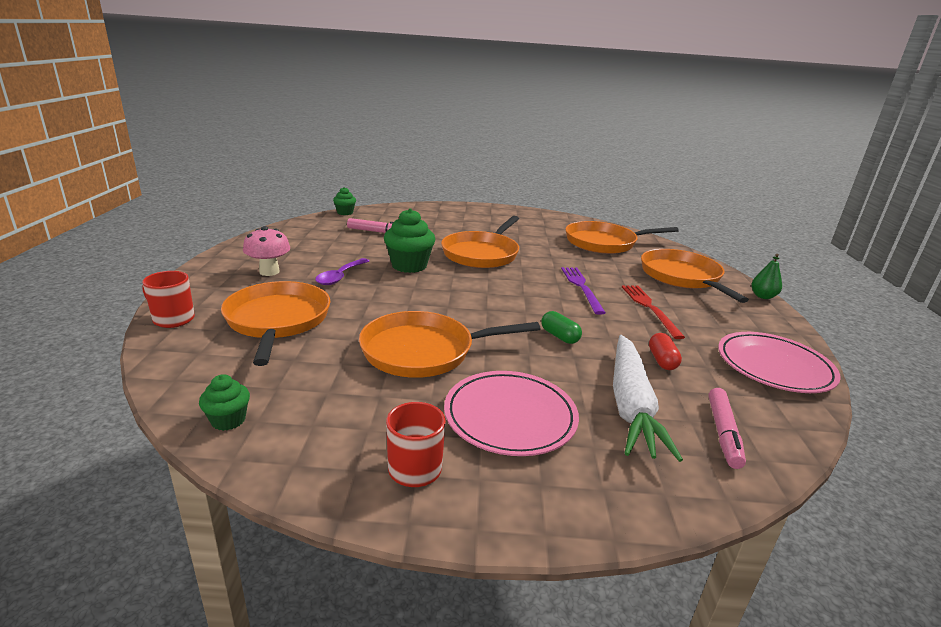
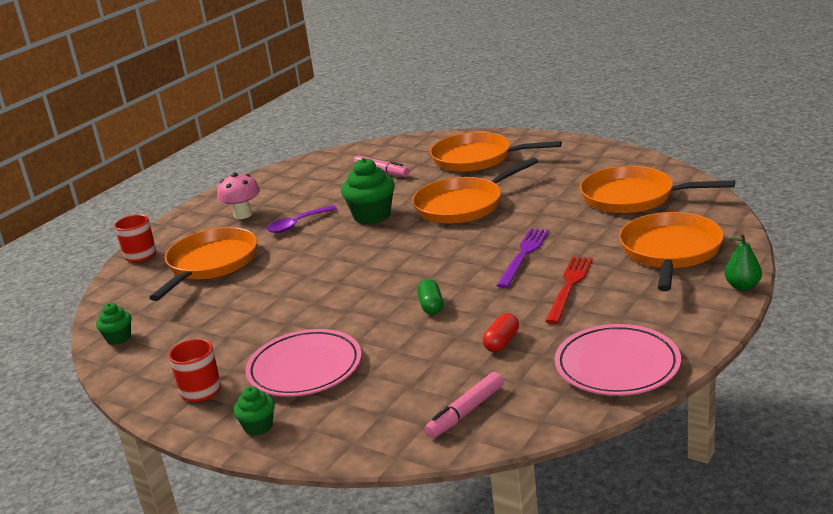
camera: 35 degrees right, 0 degrees up
green cupcake [333,187,356,215] -> green cupcake moved to [233,386,275,436]
orange pan [359,311,540,378] -> orange pan moved to [430,132,562,172]
white carrot [613,335,683,462] -> none

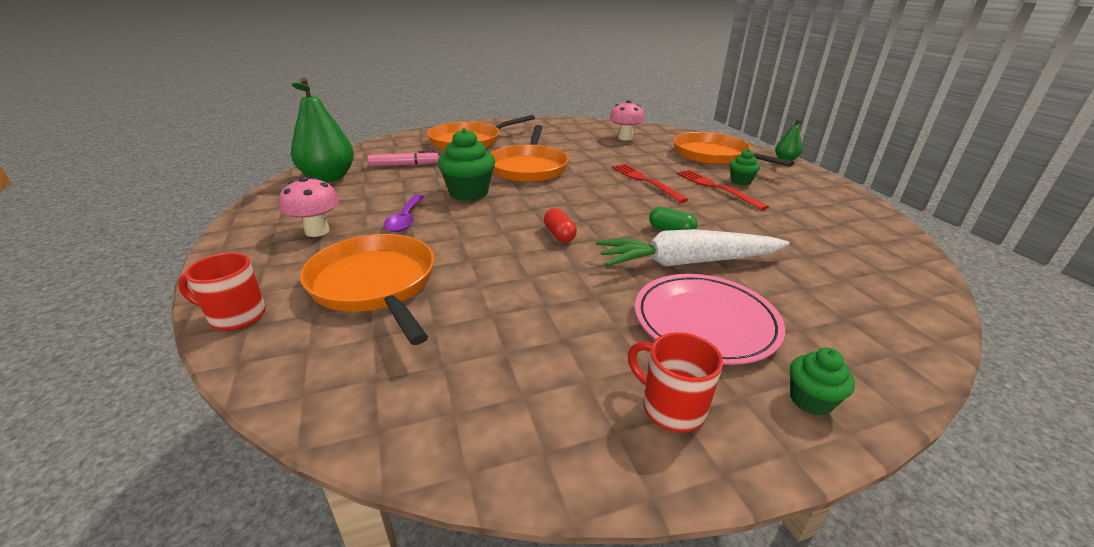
camera: 55 degrees left, 5 degrees up
green cupcake [96,303,132,345] -> green cupcake moved to [730,149,760,185]
pink marker [425,372,504,438] -> none
red capsule [483,313,519,352] -> red capsule moved to [544,208,577,242]
purple fork [496,229,549,288] -> red fork [612,164,688,203]
pink plate [555,324,681,396] -> none
orange pan [580,166,735,213] -> pink mushroom [610,100,645,141]
none -> green pear [291,78,354,182]
none -> white carrot [596,229,790,267]

